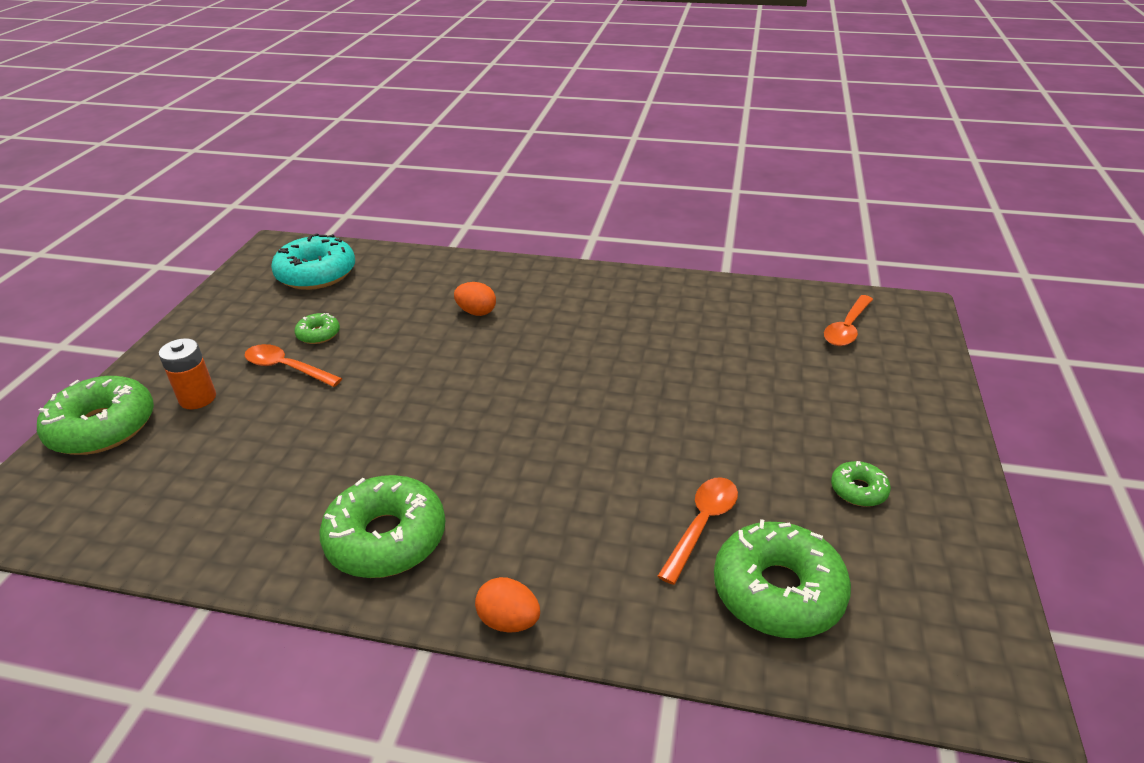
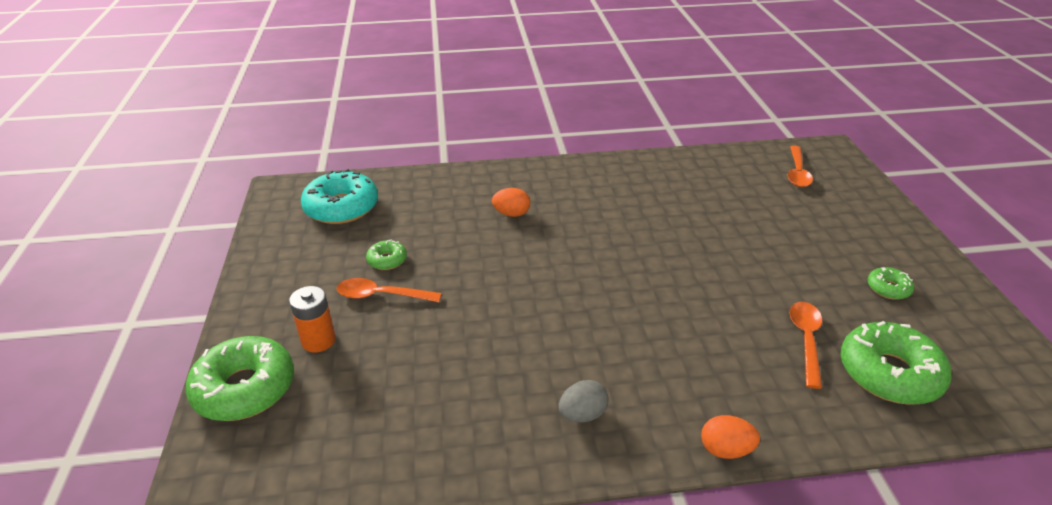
camera: 20 degrees left, 0 degrees up
green donut [319,475,445,578] -> grey egg [559,380,609,422]

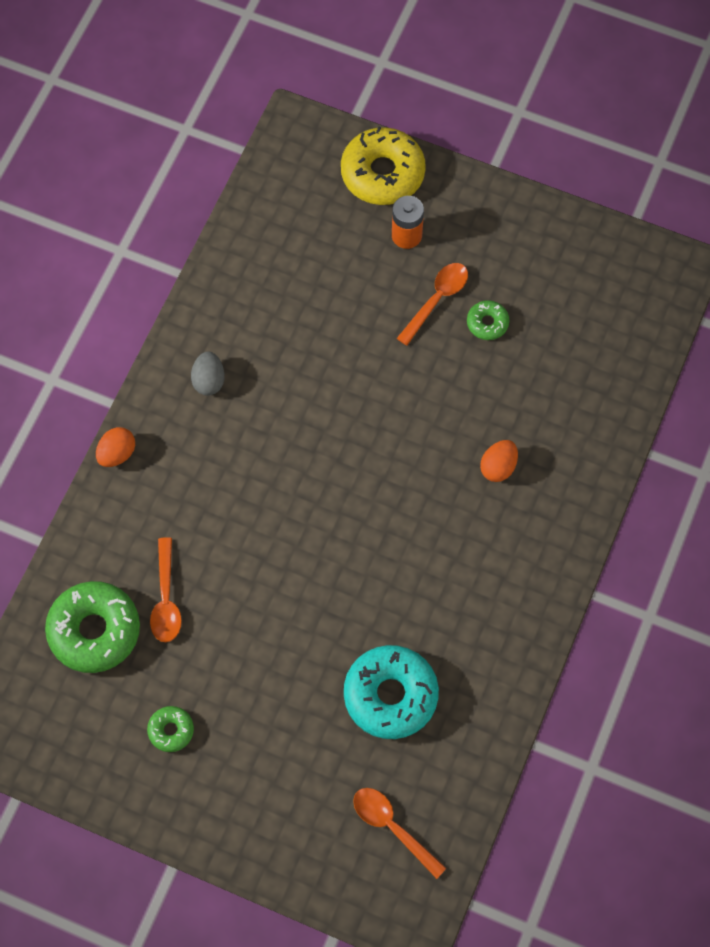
camera: 120 degrees right, 30 degrees up
green donut [186,336,294,421] -> yellow donut [341,127,426,205]
turquoise donut [301,169,378,224] -> turquoise donut moved to [344,645,439,739]
orange spoon [790,302,822,389] -> orange spoon turned 45 degrees clockwise [150,537,182,642]

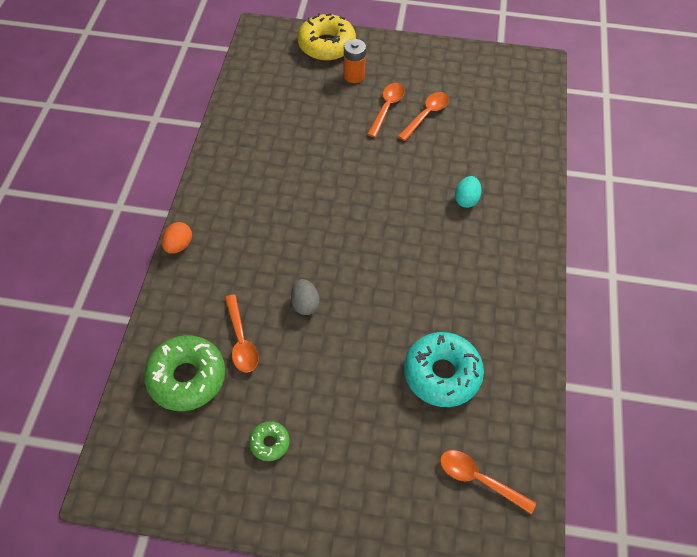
camera: 15 degrees left, 10 degrees down
grey egg [191,351,225,396] -> grey egg moved to [291,279,319,315]
green donut [467,300,509,340] -> orange spoon [398,92,449,141]
orange egg [480,440,518,482] -> turquoise egg [455,176,482,208]

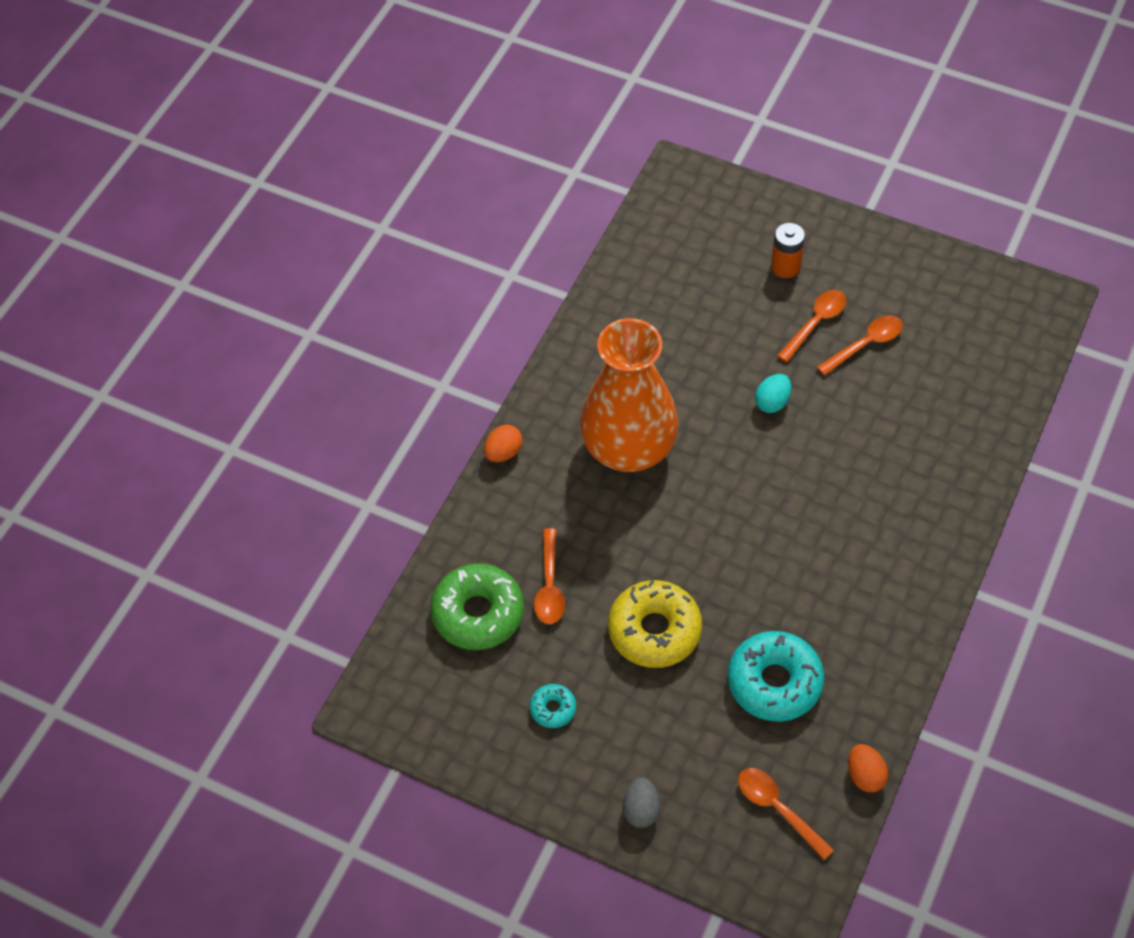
camera: 20 degrees right, 0 degrees up
green donut [249,421,290,461] -> turquoise donut [530,684,576,728]
grey egg [291,279,319,315] -> grey egg moved to [623,777,660,828]
yellow donut [297,13,356,61] -> yellow donut moved to [608,580,702,668]
turquoise egg [455,176,482,208] -> turquoise egg moved to [755,374,791,413]
none -> orange vase [580,318,678,472]
none -> orange egg [848,744,888,792]

